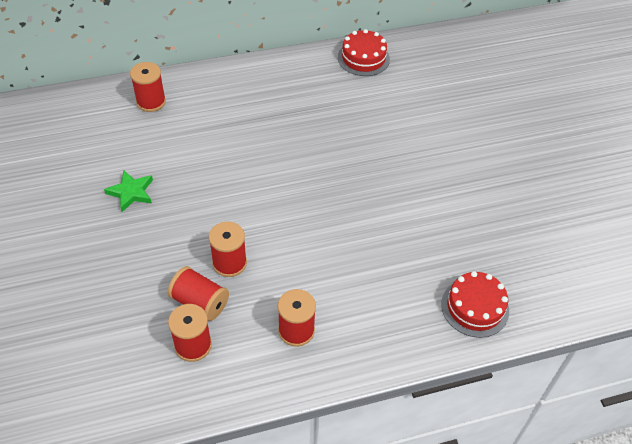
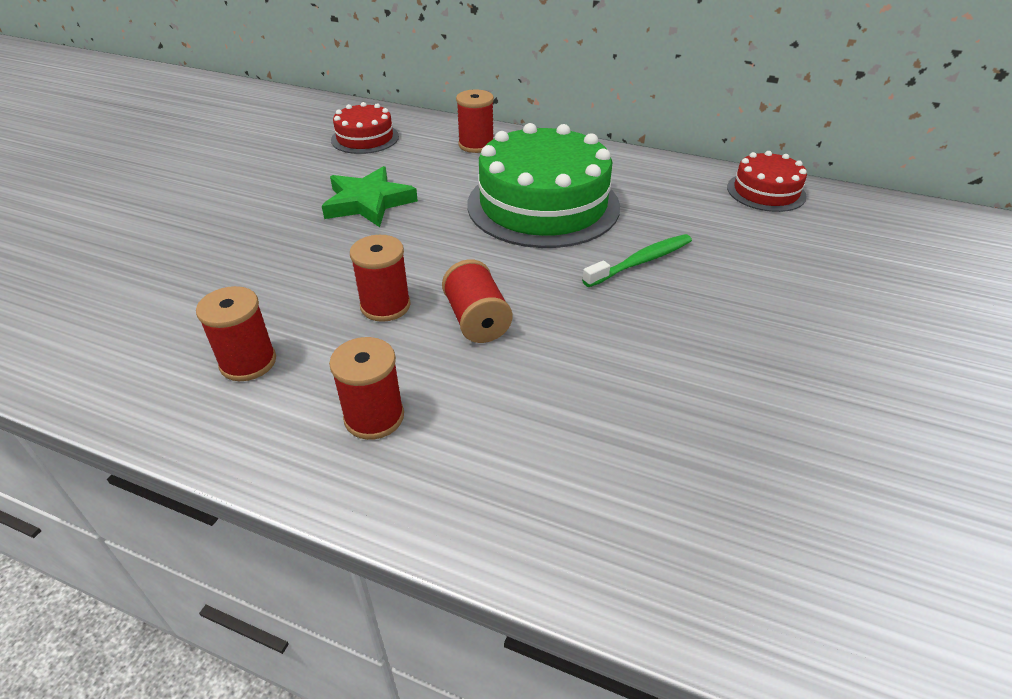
camera: 40 degrees right, 10 degrees down
green star [104,171,153,212] -> green star [322,166,418,227], size x1.51
red spool [168,266,229,321] -> red spool moved to [442,259,512,343]
red cake [441,271,509,338] -> red cake moved to [331,102,399,154]
none -> green cake [467,123,620,248]
none -> green toothbrush [582,234,692,287]

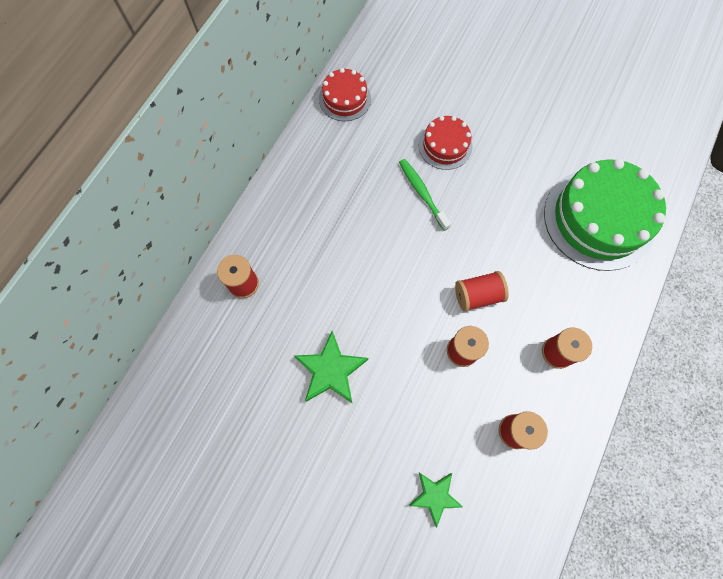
camera: 85 degrees left, 30 degrees up
red cake [331,102,399,154] -> red cake moved to [419,116,472,170]
green cake [467,123,620,248] -> green cake moved to [544,159,666,271]
none -> green star [409,473,463,528]

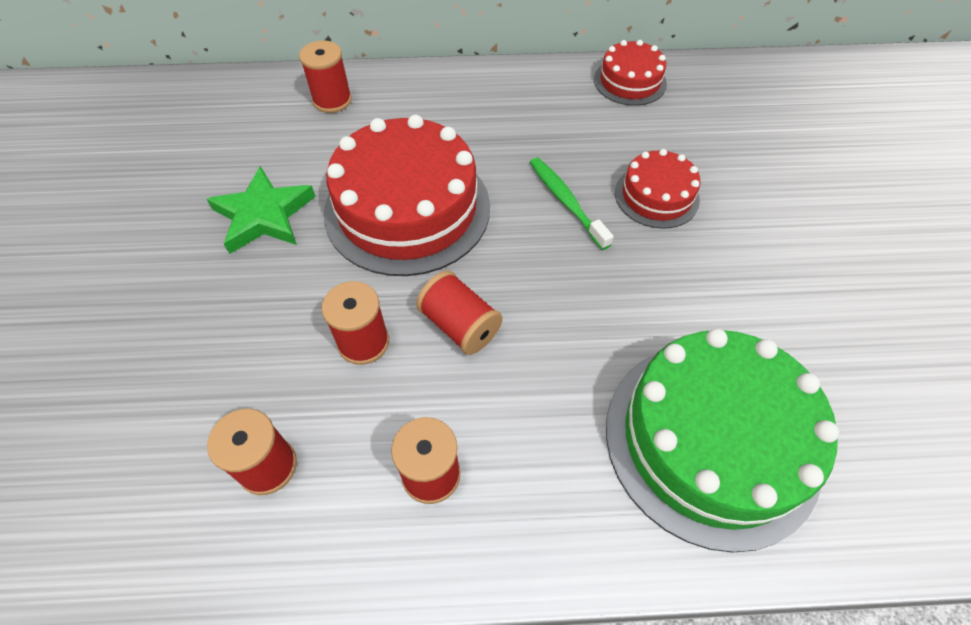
camera: 60 degrees right, 15 degrees down
green toothbrush [399,159,451,231] -> green toothbrush turned 60 degrees counterclockwise [530,158,614,250]
green star [409,473,463,528] -> none
none -> red cake [324,115,490,276]

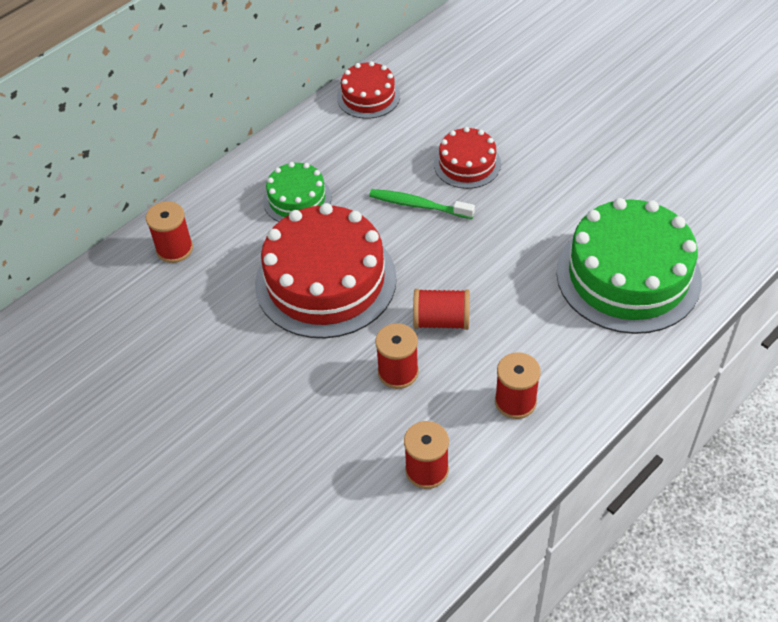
camera: 40 degrees left, 5 degrees down
green star [207,166,316,254] -> none
none -> green cake [263,162,331,222]

